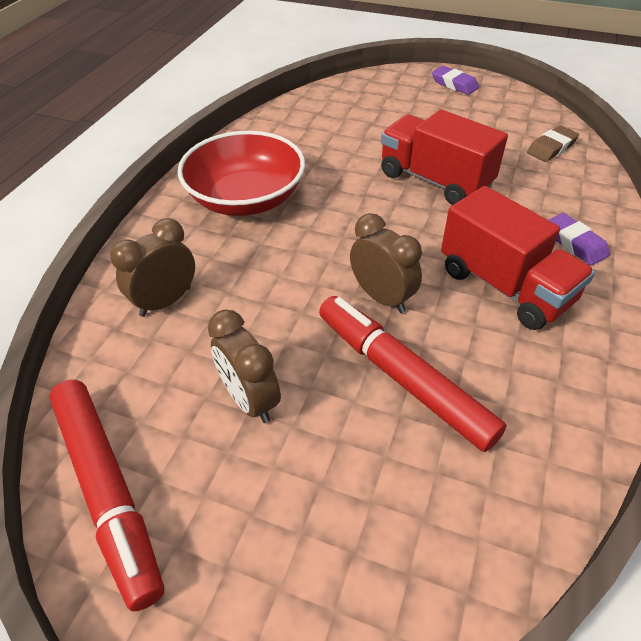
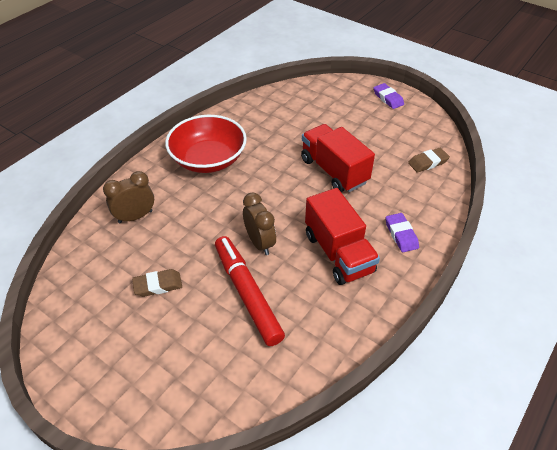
camera: 15 degrees right, 0 degrees up
red marker [49,380,164,612] -> none
brown clock [208,309,281,423] -> brown eraser [132,269,182,297]

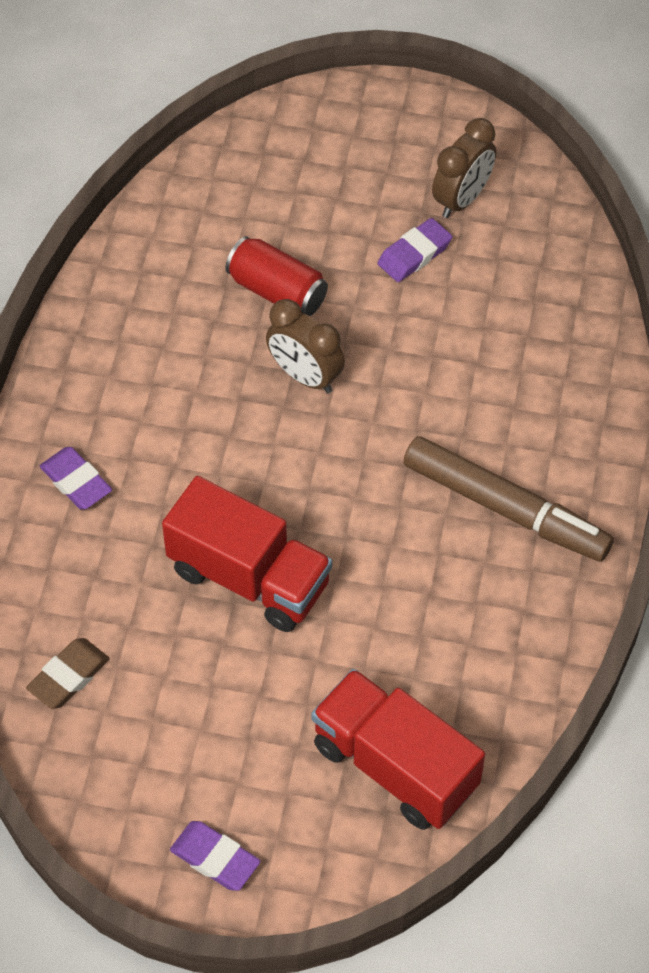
camera: 155 degrees right, 10 degrees up
brown clock [103,171,154,223] -> brown clock moved to [432,118,496,218]
brown eraser [132,269,182,297] -> purple eraser [377,218,452,282]
red bowl [165,115,247,173] -> brown marker [403,436,614,562]
red marker [215,236,285,346] -> red can [226,236,328,316]
red truck [305,188,380,285] -> red truck moved to [311,669,485,830]

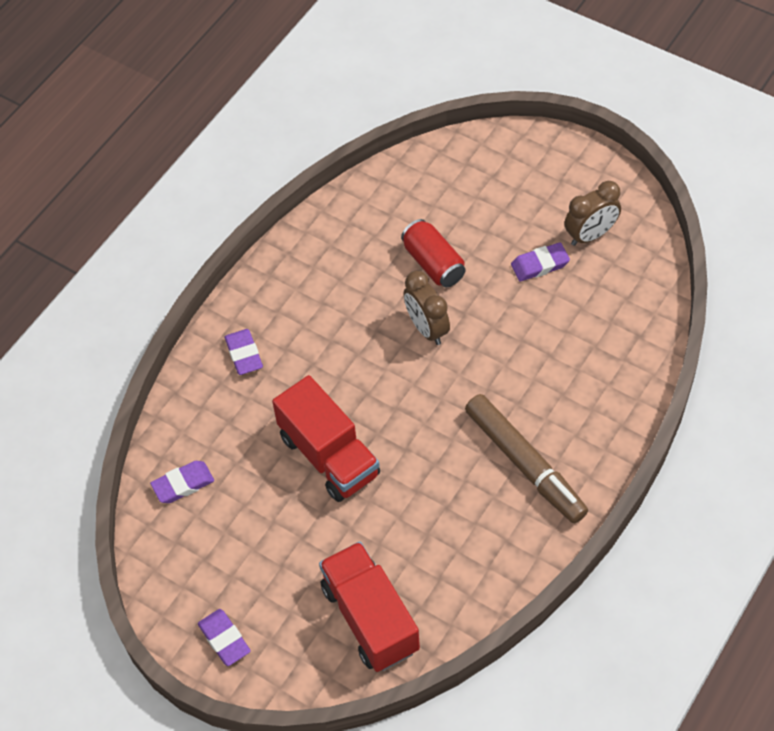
camera: 25 degrees right, 0 degrees up
brown eraser [26,638,110,709] -> purple eraser [150,461,214,503]

